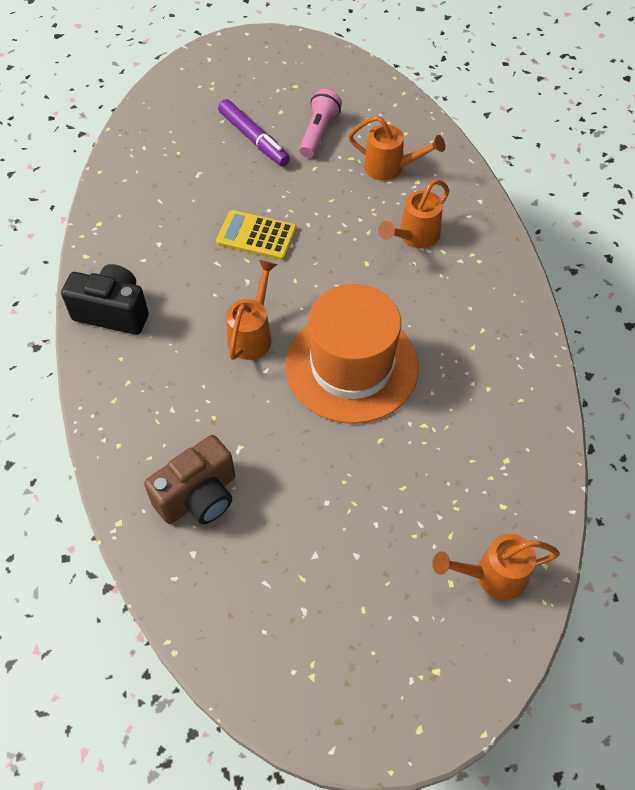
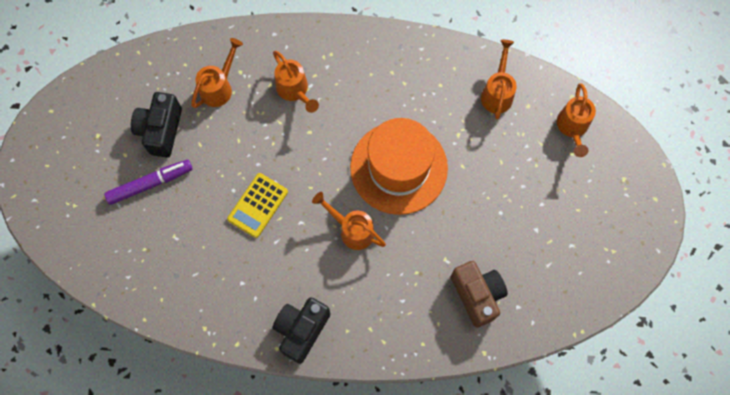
camera: 75 degrees left, 15 degrees up
pink flashlight [299,89,342,158] -> black camera [131,92,182,158]
none -> orange watering can [481,40,517,119]

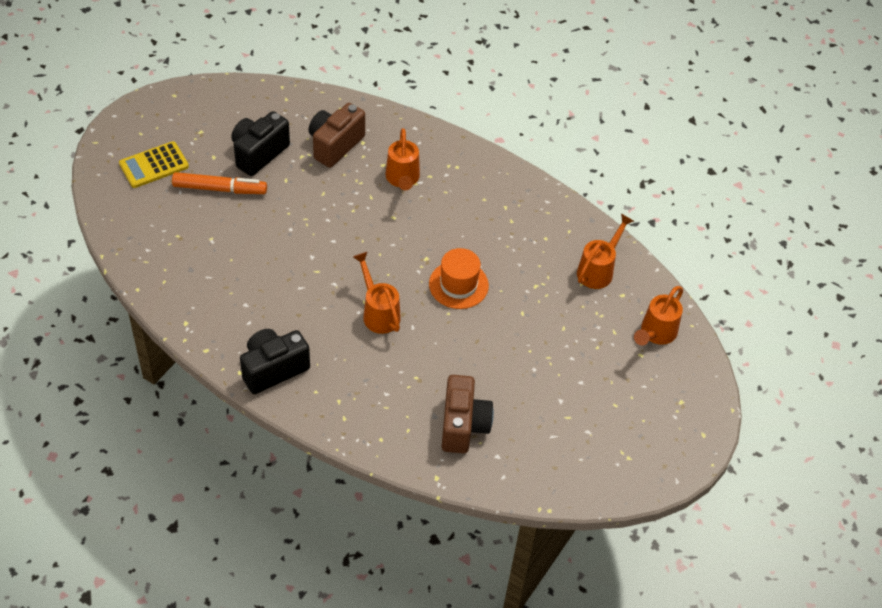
camera: 25 degrees right, 20 degrees down
purple marker [104,160,193,205] -> orange marker [172,172,267,194]
orange watering can [191,38,243,108] -> brown camera [308,103,365,168]
yellow calculator [227,173,288,238] -> yellow calculator moved to [119,141,189,188]
orange hat [350,118,448,215] -> orange hat [429,248,489,309], size x0.56

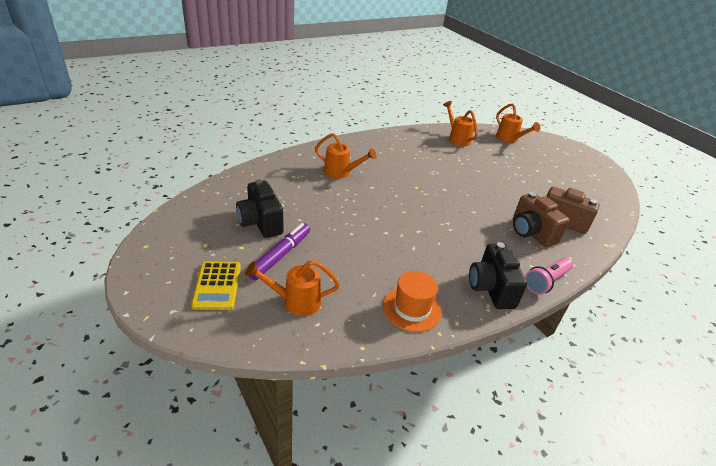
camera: 65 degrees left, 15 degrees down
orange marker [172,172,267,194] -> purple marker [248,223,310,280]
brown camera [308,103,365,168] -> brown camera moved to [513,192,569,247]
orange watering can [353,252,401,334] -> orange watering can moved to [245,260,340,316]
orange hat [429,248,489,309] -> orange hat moved to [383,271,442,332]
none -> pink flashlight [525,257,573,295]

